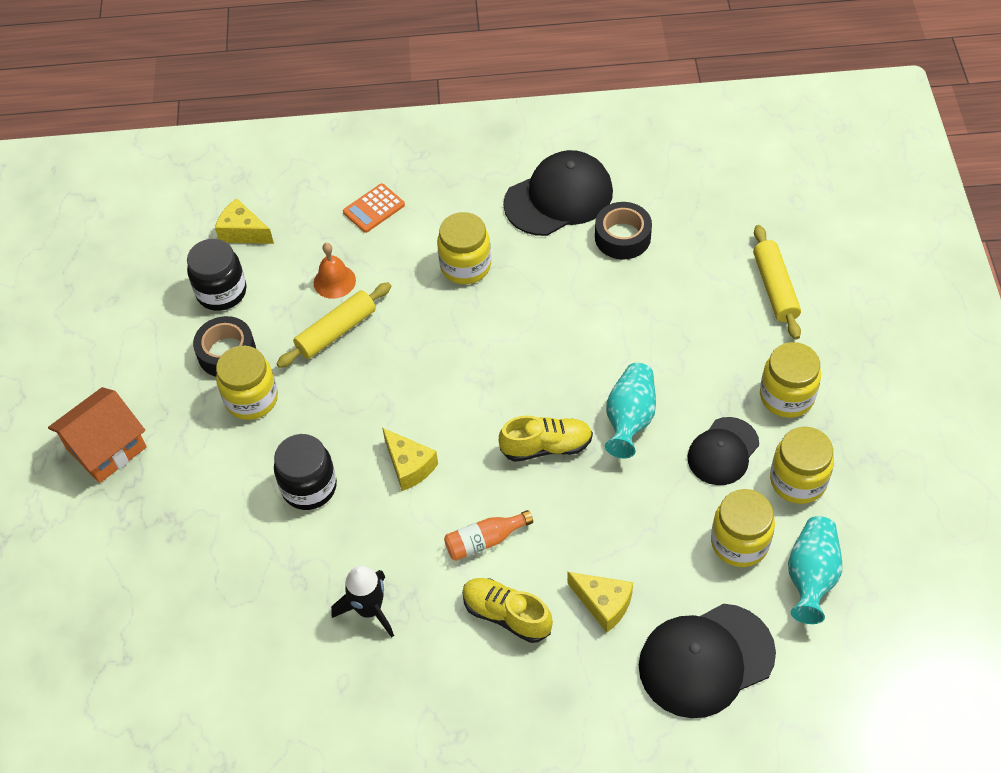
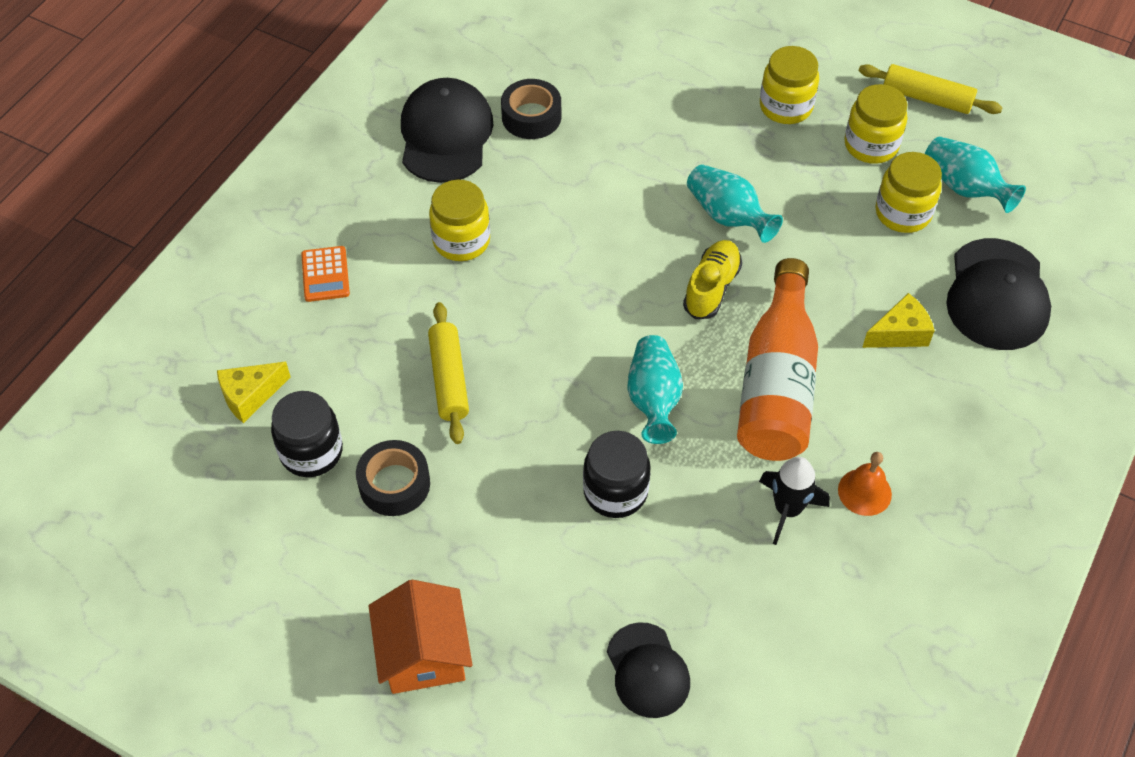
camera: 60 degrees left, 0 degrees up
yellow jar [216,345,278,420] -> none
orange bell [314,243,356,299] -> orange bell moved to [838,452,892,516]
yellow cheese [382,428,438,491] -> turquoise vase [627,335,683,444]
orange bottle [444,510,533,561] -> orange bottle [737,258,818,461], size x2.30
yellow shoe [462,578,553,643] -> none
black cap [687,417,759,485] -> black cap moved to [607,622,690,718]
yellow rolling pin [753,225,801,340] -> yellow rolling pin moved to [859,64,1003,114]

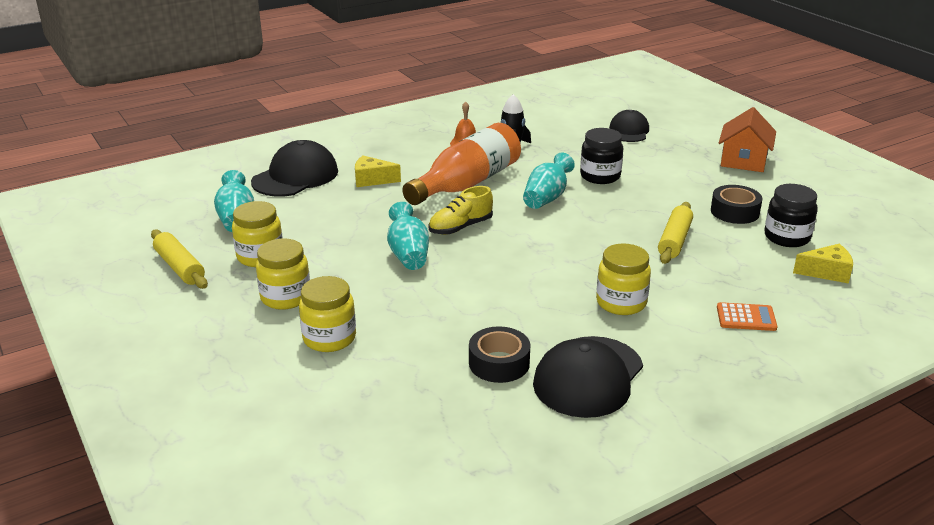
camera: 150 degrees left, 25 degrees down
orange calculator [301,246,350,302] -> orange calculator turned 75 degrees clockwise [717,302,777,331]
yellow jar [876,152,942,233] -> yellow jar moved to [299,276,356,352]

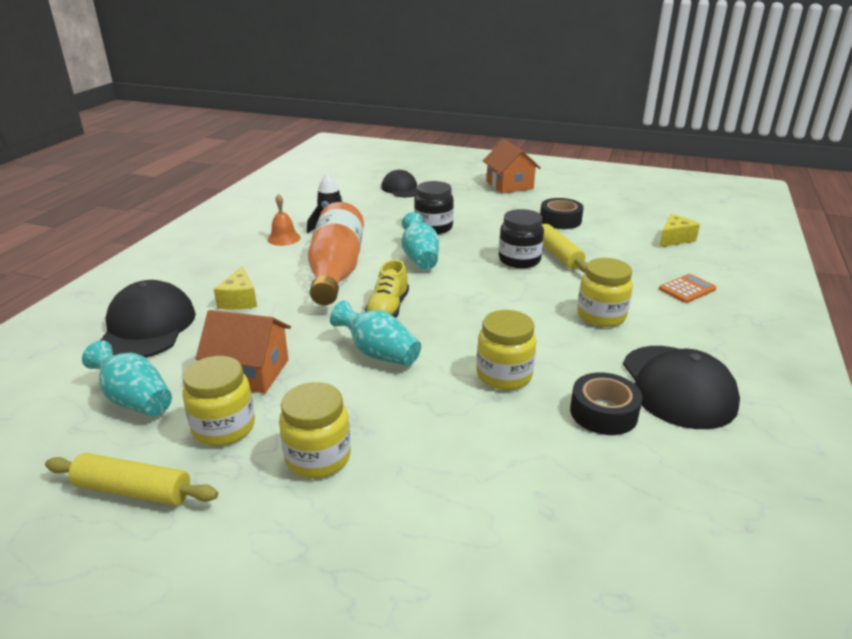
camera: 40 degrees left, 0 degrees up
yellow jar [299,276,356,352] -> yellow jar moved to [477,310,536,390]
yellow cheese [355,156,401,187] -> yellow cheese turned 60 degrees counterclockwise [214,266,257,310]
black jar [764,184,818,247] -> black jar moved to [499,209,544,268]
none -> orange house [195,310,291,394]

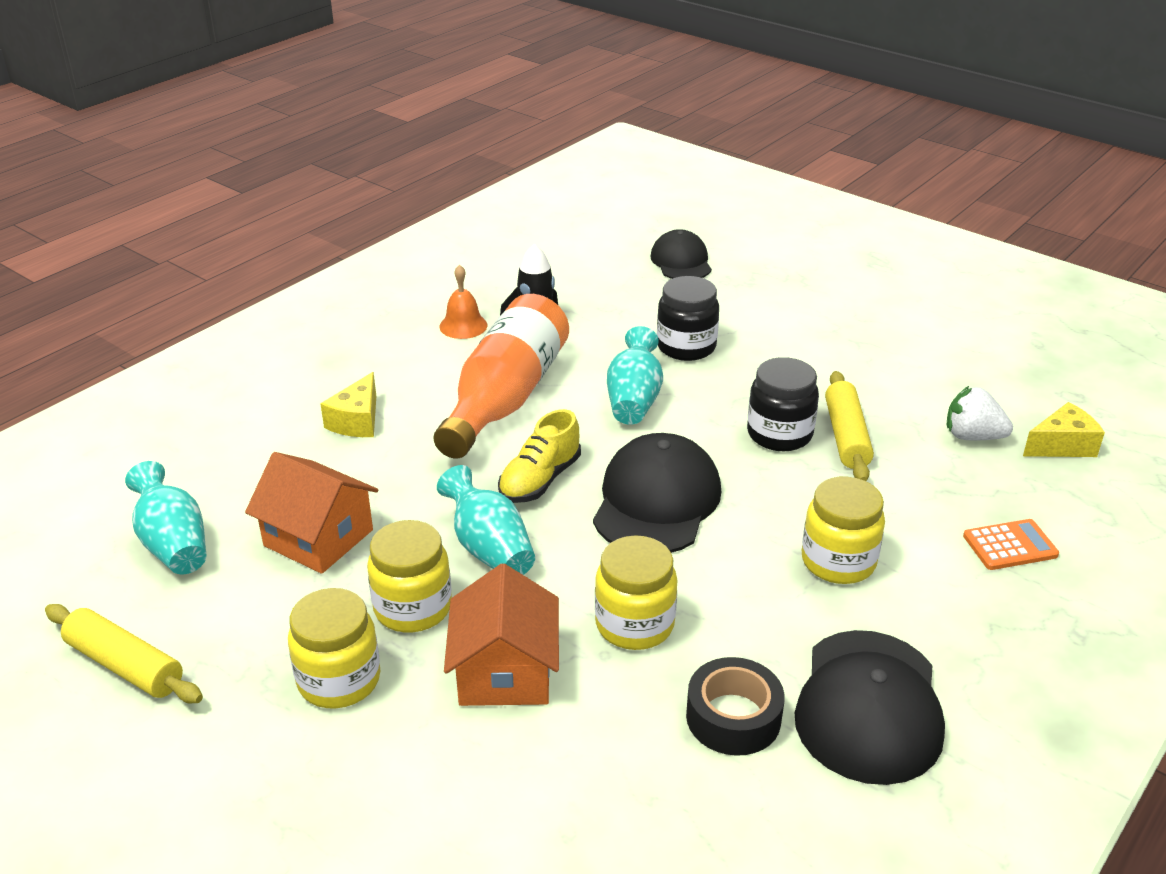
camera: 20 degrees right, 5 degrees up
black cap [100,280,196,357] -> black cap moved to [593,433,721,553]
yellow jar [182,356,255,446] -> yellow jar moved to [367,520,452,632]
orange house [483,140,541,194] -> orange house moved to [444,564,559,706]
black tape [540,198,584,229] -> none
none -> white strawberry [947,386,1013,440]

